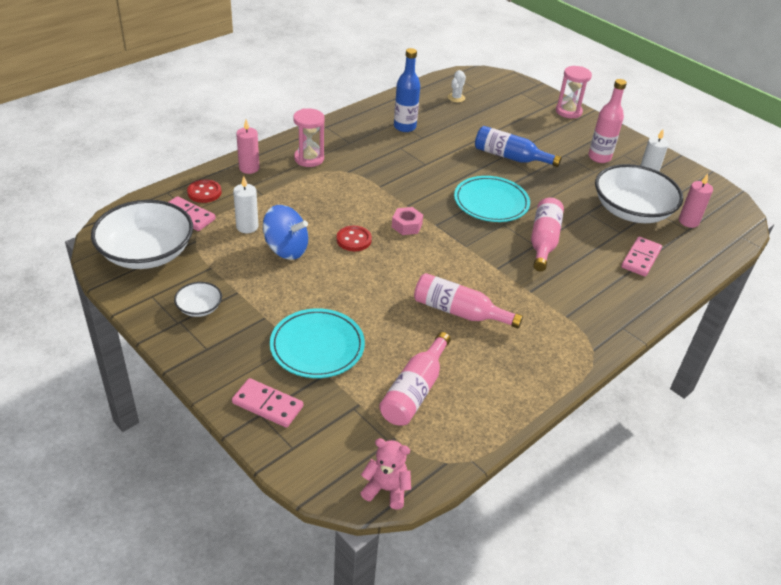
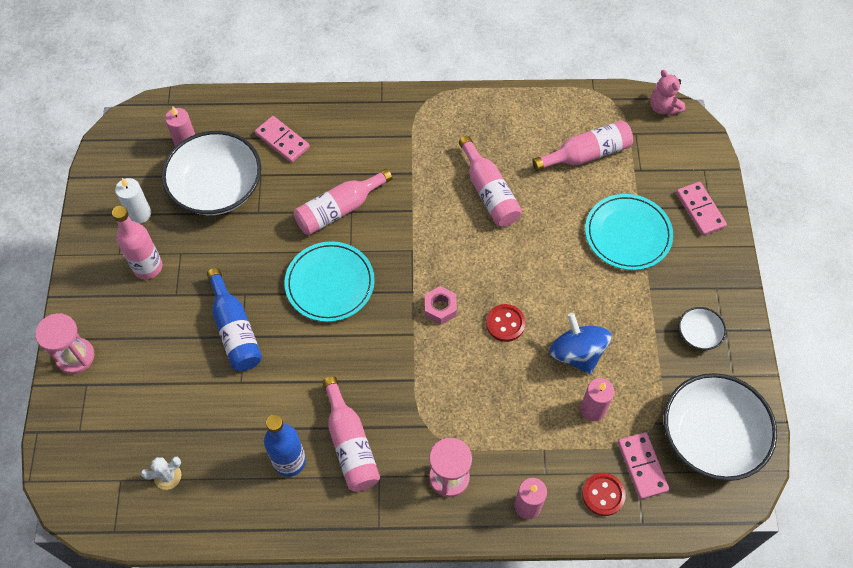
camera: 135 degrees left, 20 degrees up
white candle [233,176,258,233] -> pink candle [580,378,615,421]
pink domino [621,237,662,276] -> pink domino turned 60 degrees clockwise [255,116,310,163]
none -> pink bottle [323,376,380,492]

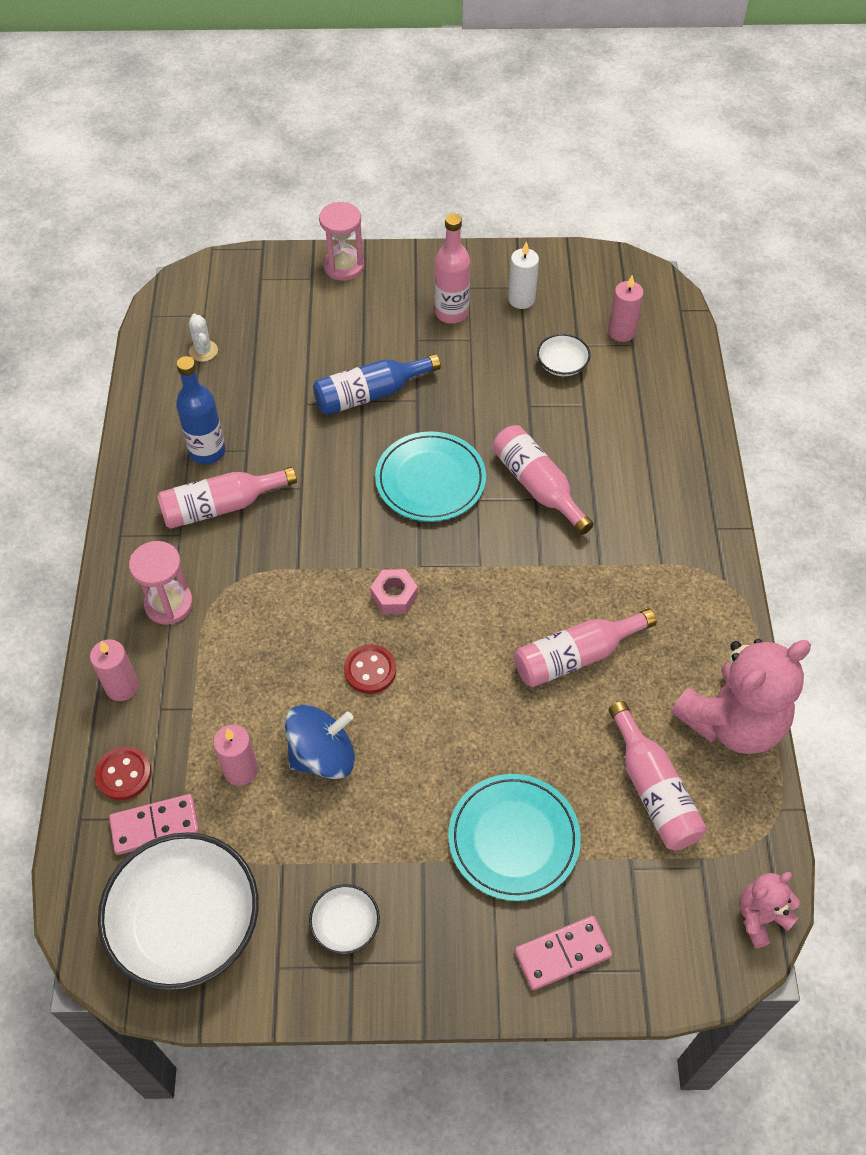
camera: 90 degrees right, 5 degrees down
white bowl [162,131,261,215] -> white bowl [537,334,590,376], size x0.45
pink domino [255,116,310,163] -> none
none -> pink teddy bear [671,639,811,754]

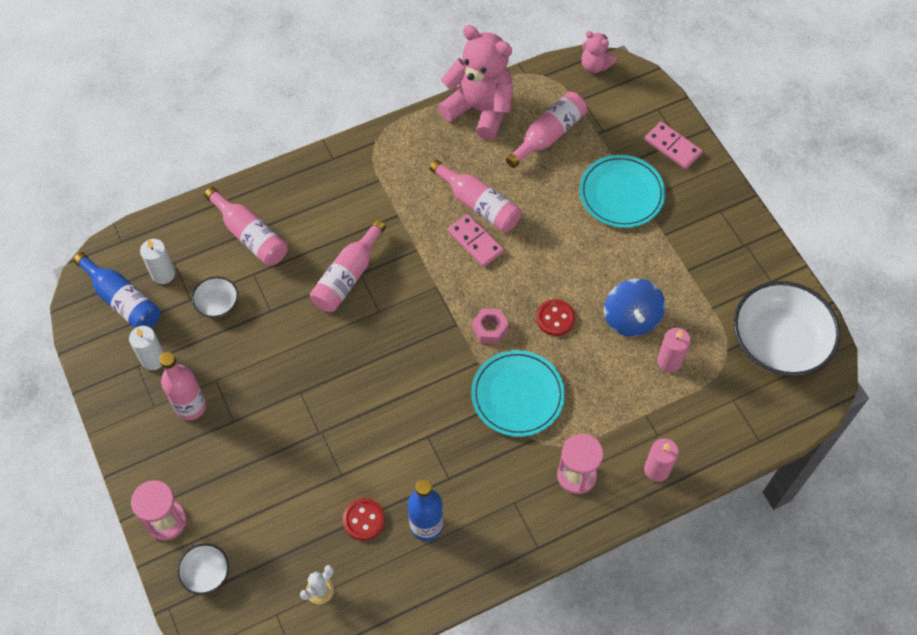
camera: 115 degrees left, 5 degrees up
red button [95,746,152,800] -> red button moved to [343,498,385,541]
pink domino [109,794,199,855] -> pink domino moved to [448,214,504,267]
pink bottle [157,467,297,529] -> pink bottle moved to [204,187,288,266]
blue spinning top [285,705,355,779] -> blue spinning top turned 135 degrees counterclockwise [604,279,665,337]
white bowl [309,884,380,954] -> white bowl moved to [177,544,229,594]
blue bottle [313,354,441,415] -> blue bottle moved to [73,252,160,328]
turquoise plate [375,431,486,522] -> turquoise plate moved to [471,350,565,437]
pink candle [608,275,644,342] -> white candle [140,239,175,284]

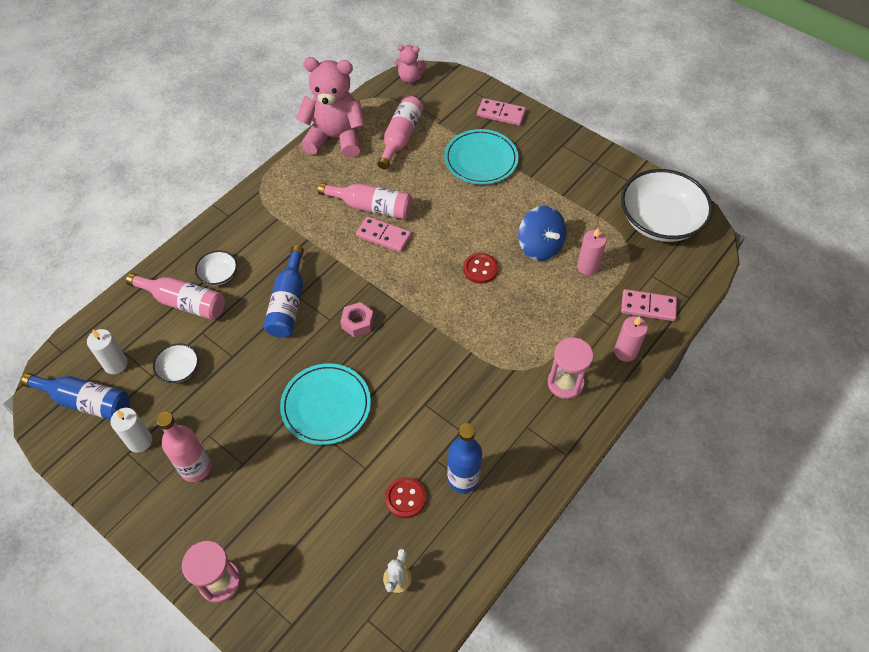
camera: 25 degrees left, 5 degrees down
white bowl [177,544,229,594] -> white bowl moved to [195,251,237,286]
pink bottle [310,220,386,312] -> blue bottle [264,245,304,338]
turquoise plate [471,350,565,437] -> turquoise plate moved to [280,363,371,445]
pink nut [472,308,509,344] -> pink nut moved to [341,302,374,337]
none -> pink domino [621,289,677,321]

